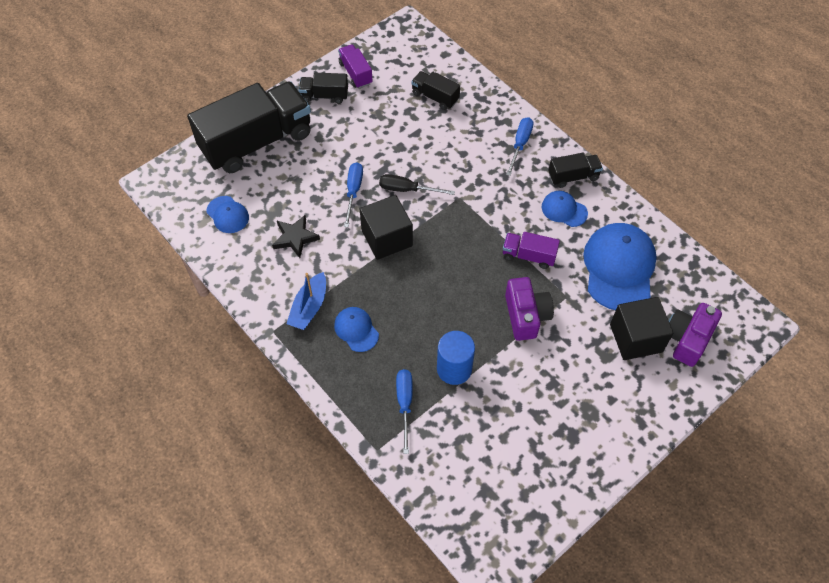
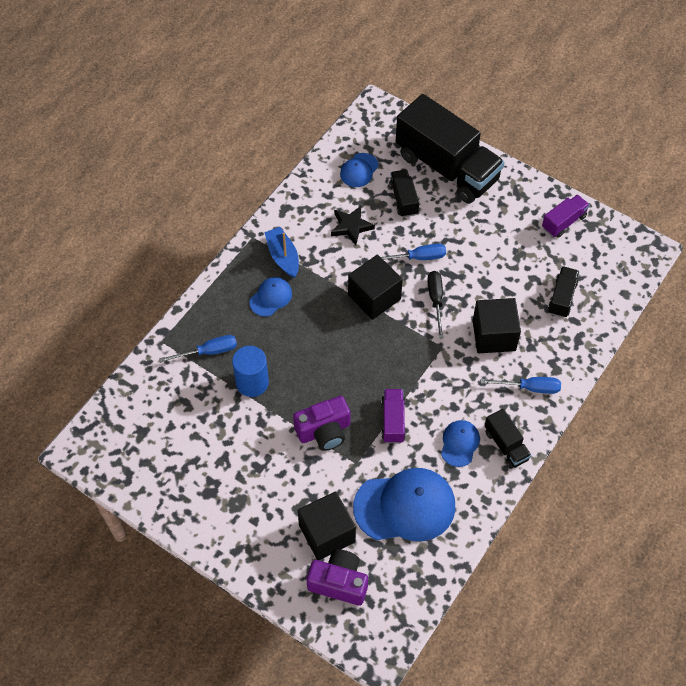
camera: 75 degrees right, 0 degrees up
blue boat [287,272,326,330] -> blue boat turned 60 degrees clockwise [264,227,299,278]
black truck [299,73,348,104] -> black truck moved to [389,170,419,217]
none -> black cube [473,298,521,353]

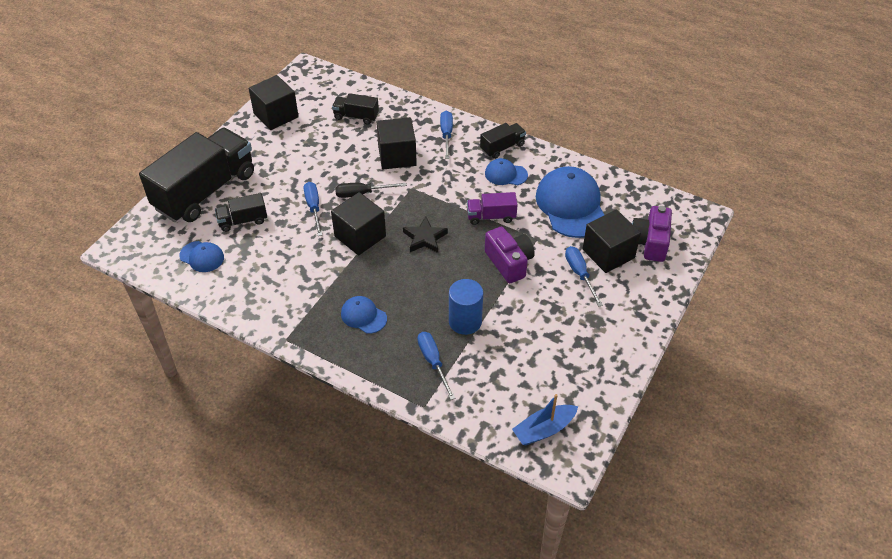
camera: 95 degrees left, 10 degrees down
blue boat [264,227,299,278] -> blue boat moved to [512,394,578,445]
black star [331,206,375,245] -> black star moved to [403,217,448,253]
purple truck [542,195,590,238] -> black cube [248,75,299,130]
none -> blue screwdriver [565,246,603,307]

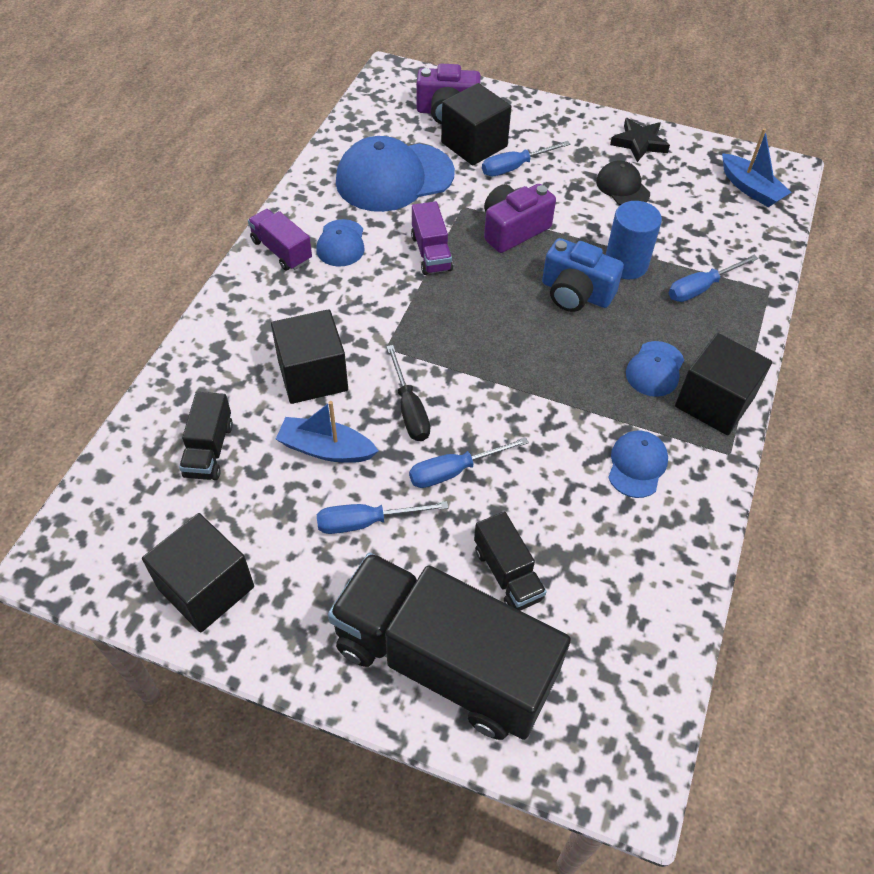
camera: 100 degrees left, 5 degrees up
blue cap [179,241,224,272] -> blue cap moved to [608,431,668,498]
black cube [331,192,386,255] -> black cube moved to [675,333,772,435]
black star [403,217,448,253] -> black star moved to [610,118,670,162]
blue screwdriver [440,111,453,159] -> blue screwdriver moved to [317,501,448,534]
black truck [480,123,526,159] -> purple truck [248,209,312,270]
none -> blue boat [276,401,378,463]
none -> blue camera [542,238,624,312]
none -> black cap [596,160,650,205]

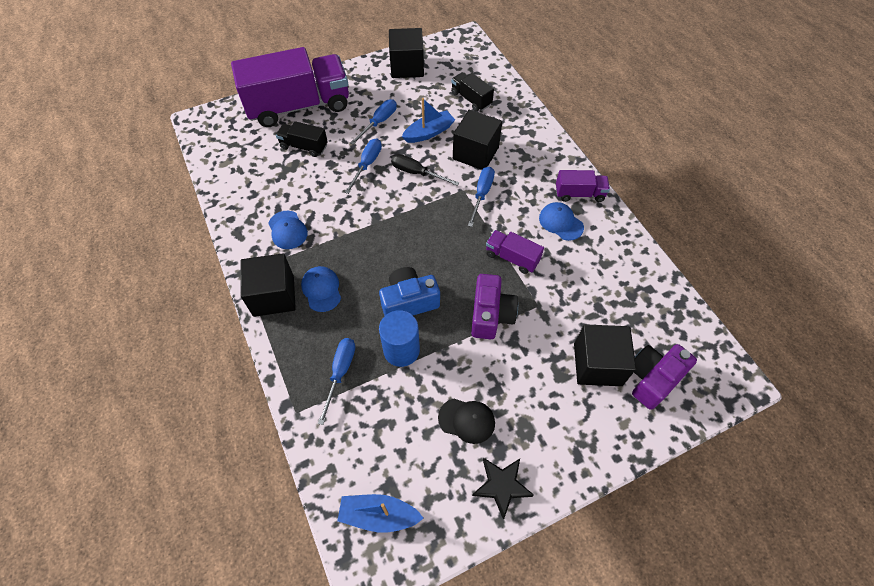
camera: 135 degrees right, 5 degrees up
black truck [328,553,571,740] -> purple truck [231,47,349,127]
blue cap [336,136,455,212] -> none
blue screwdriver [482,141,570,176] -> blue screwdriver moved to [468,167,495,227]

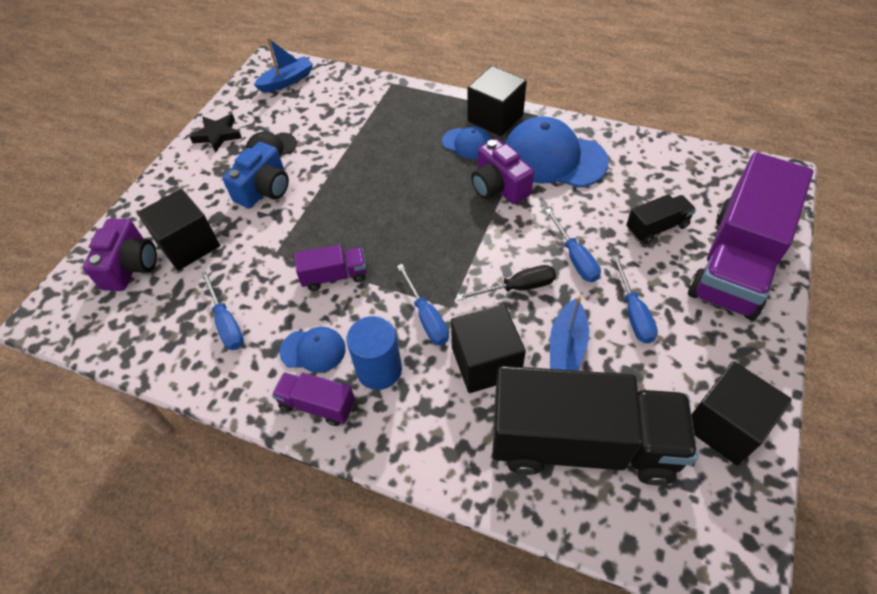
camera: 140 degrees right, 5 degrees down
blue cap [268,211,308,249] -> blue cap [505,116,609,188], size x1.98
blue screwdriver [318,338,355,425] -> blue screwdriver moved to [201,271,244,350]
blue camera [379,267,440,316] -> blue camera moved to [223,142,289,208]
blue cylinder [379,310,420,367] -> blue cylinder moved to [346,316,402,390]
black truck [451,72,494,111] -> black truck [492,366,698,486], size x2.26
purple camera [471,274,518,339] -> purple camera moved to [471,139,534,204]
purple truck [556,170,610,202] -> purple truck turned 60 degrees clockwise [272,372,355,426]

